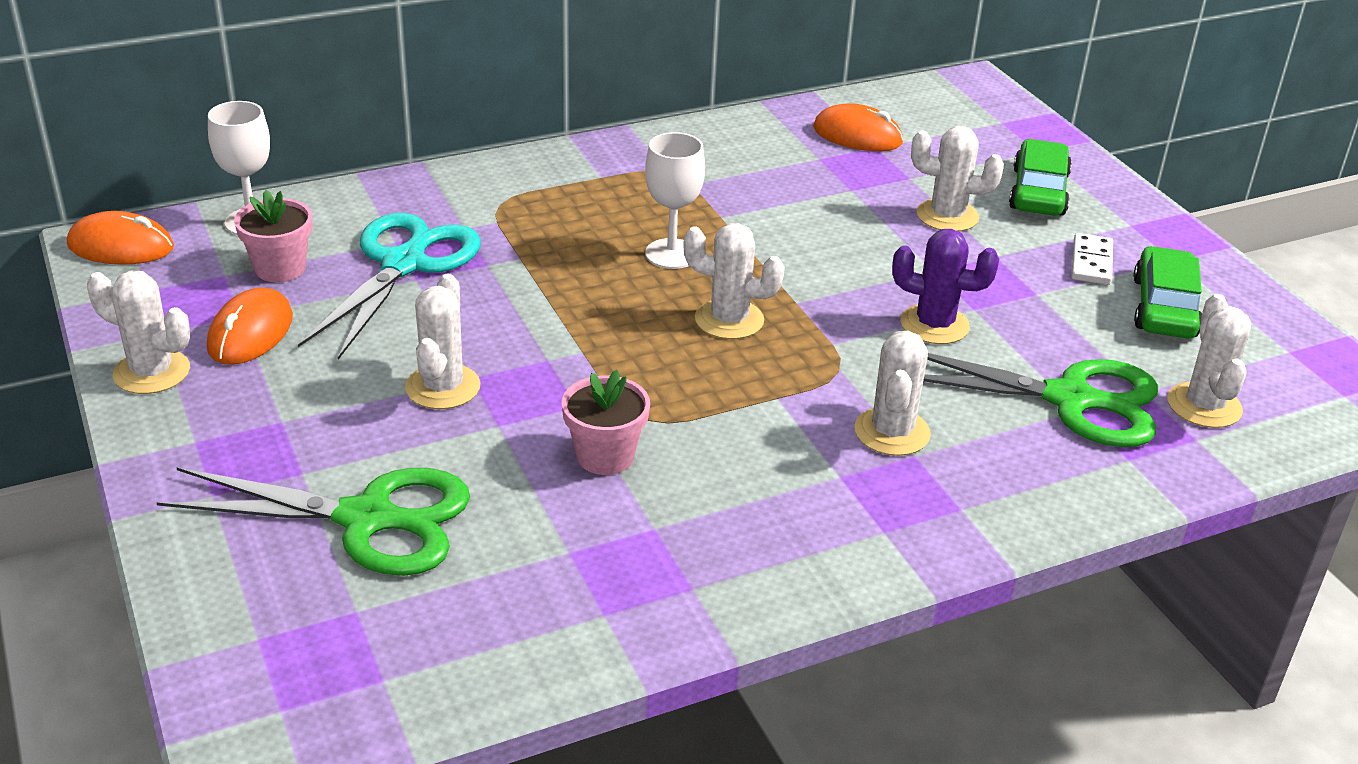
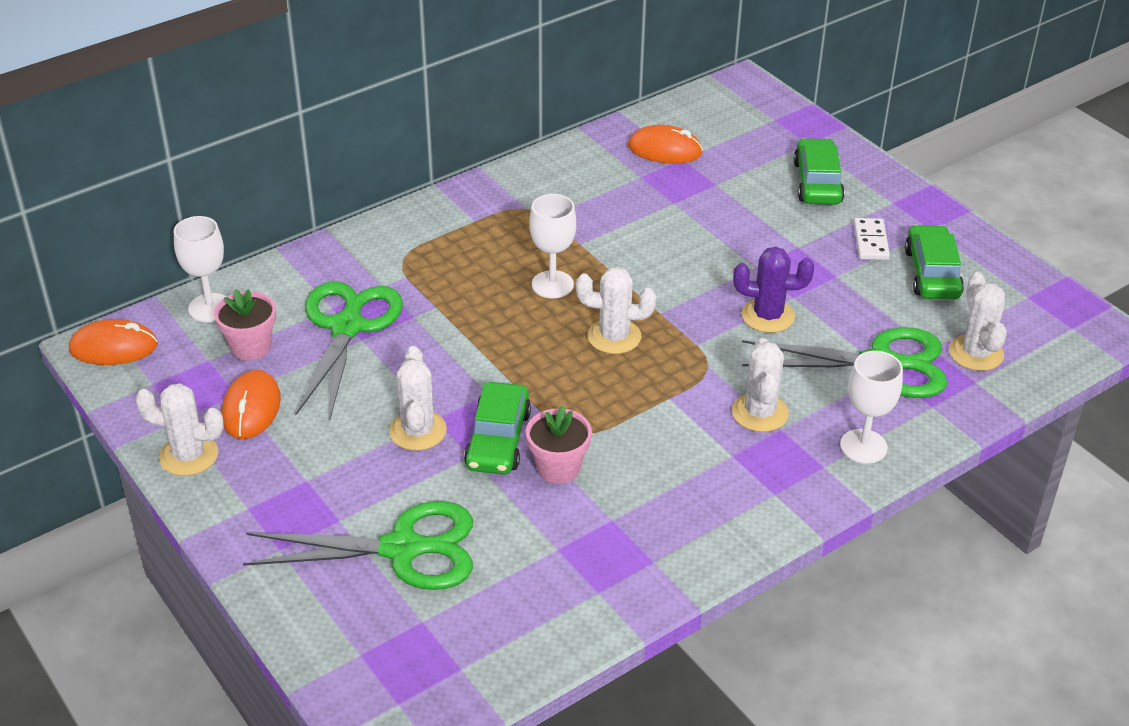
camera: 10 degrees left, 5 degrees up
turquoise scissors [298,213,481,360] -> green scissors [295,281,403,419]
white cactus [911,126,1004,232] -> none
none -> green car [464,382,531,475]
none -> white goblet [840,351,903,464]

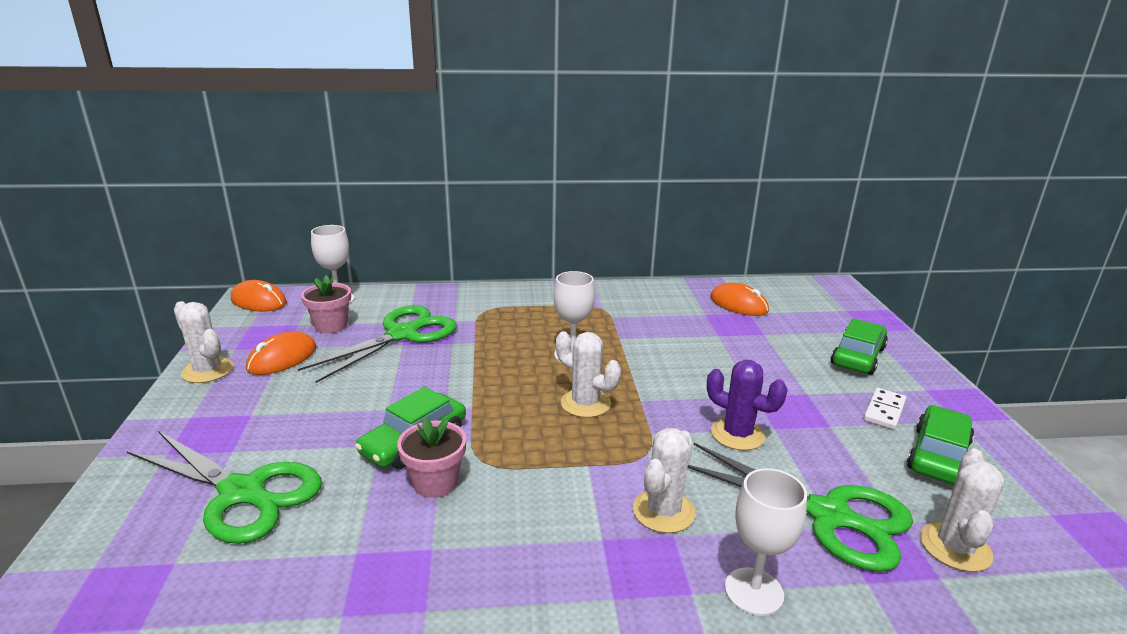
camera: 30 degrees right, 15 degrees down
white cactus [389,346,447,451] -> none

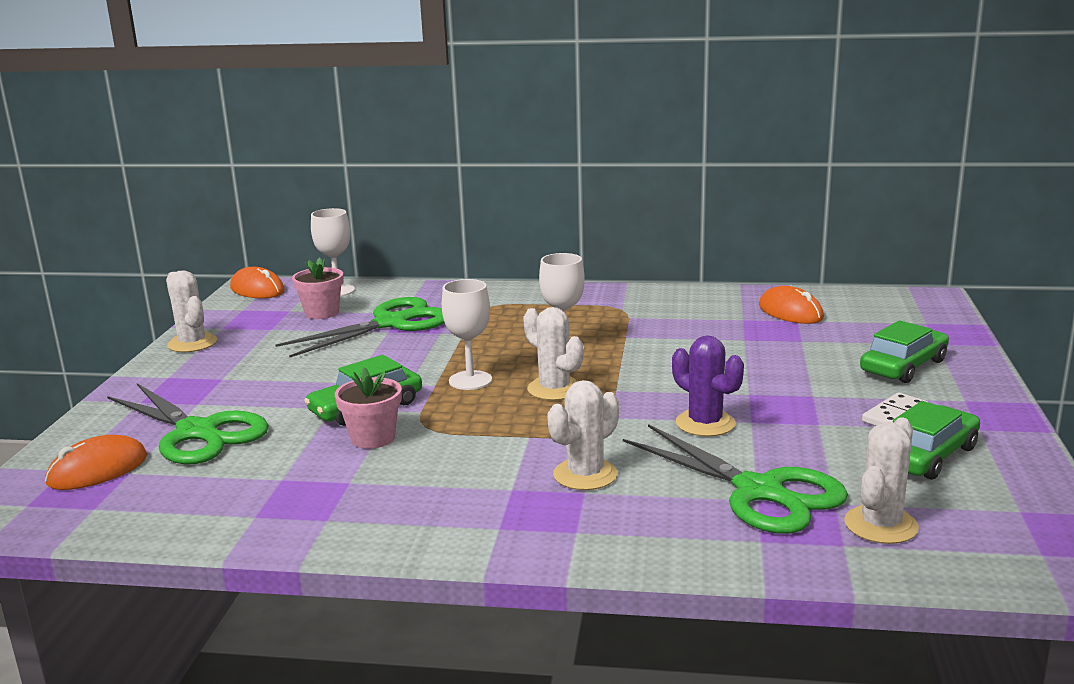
camera: 15 degrees right, 5 degrees down
orange mouse [246,332,316,375] -> orange mouse moved to [45,435,147,490]
white goblet [725,468,807,616] -> white goblet moved to [442,279,492,390]

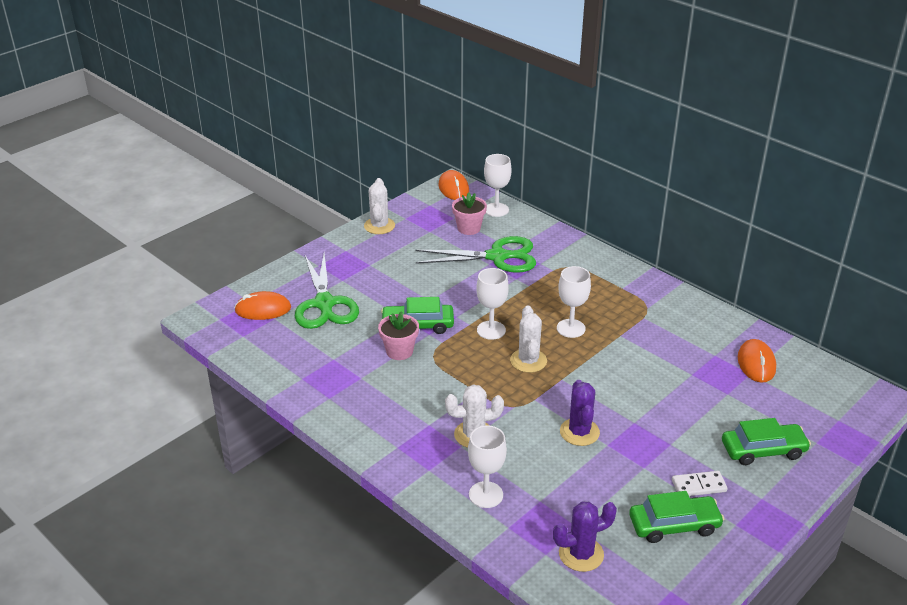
camera: 35 degrees right, 15 degrees up
green scissors [623,424,848,534] -> none
white cactus [844,417,919,544] -> purple cactus [553,501,617,572]
none -> white goblet [468,425,507,508]

